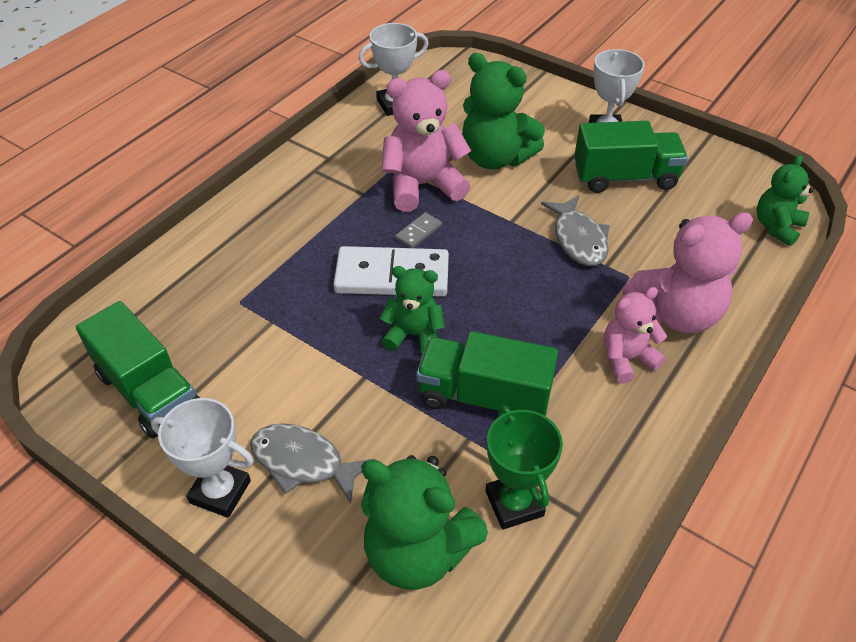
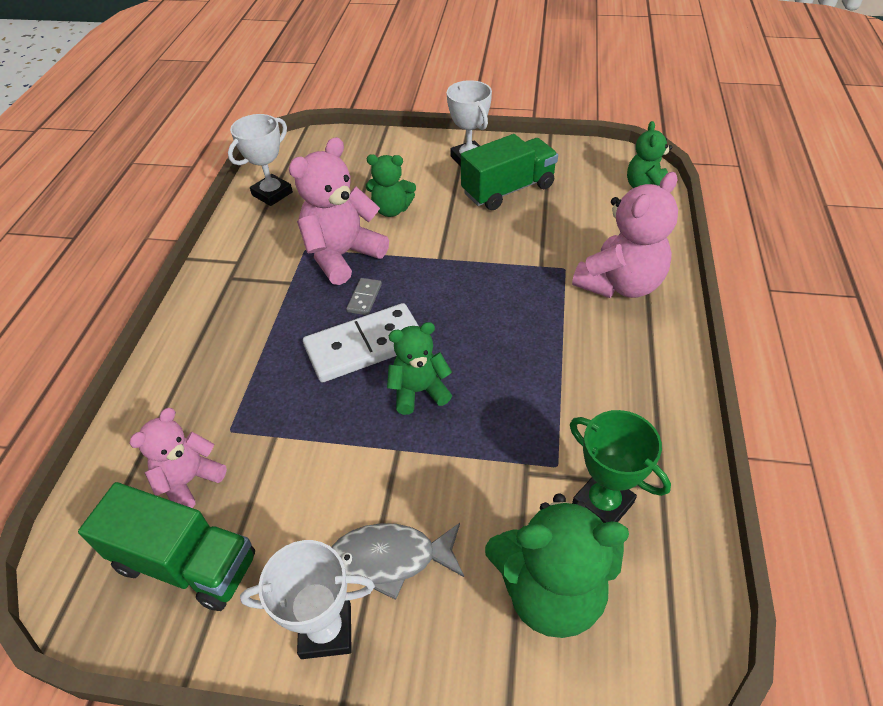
camera: 25 degrees left, 0 degrees up
green truck [416,331,558,416] -> none
green teddy bear [462,53,545,169] -> green teddy bear [366,154,416,217], size x0.61
grey fish [541,196,610,266] -> none
pink teddy bear [604,287,667,384] -> pink teddy bear moved to [129,408,227,508]

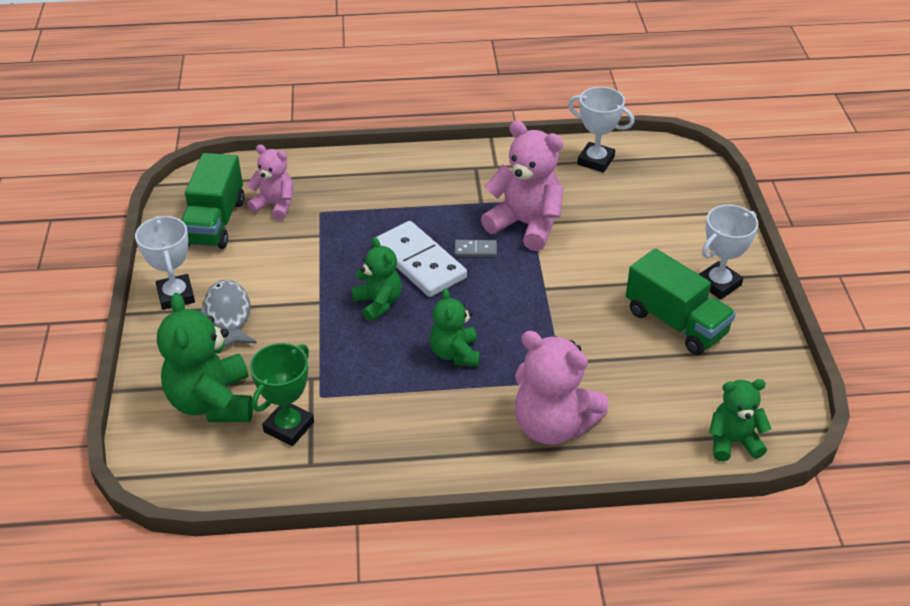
camera: 75 degrees right, 5 degrees down
green teddy bear [366,154,416,217] -> green teddy bear moved to [430,288,480,367]

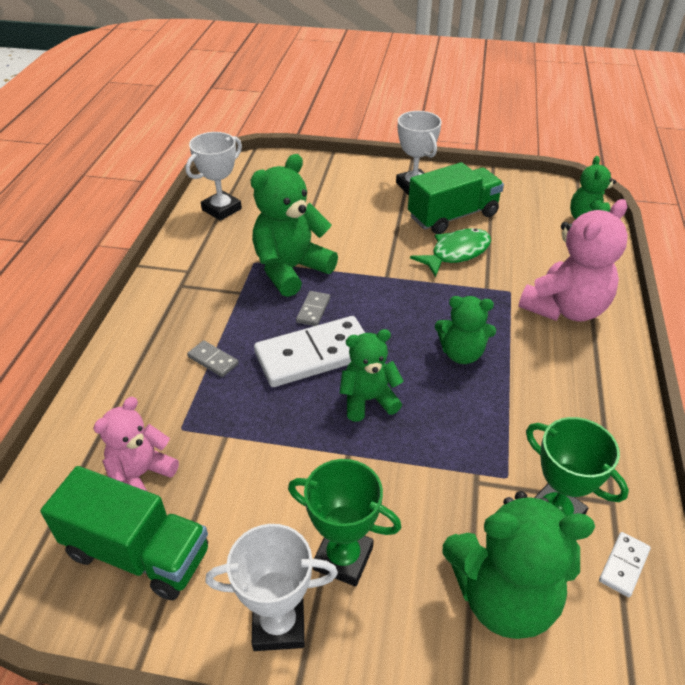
camera: 75 degrees left, 0 degrees up
grey fish [200,280,257,348] -> green trophy [288,459,402,587]
pink teddy bear [481,121,564,251] -> green teddy bear [251,154,338,297]
none -> grey domino [187,340,239,377]
none -> green fish [410,228,491,277]
none -> white domino [599,532,651,597]

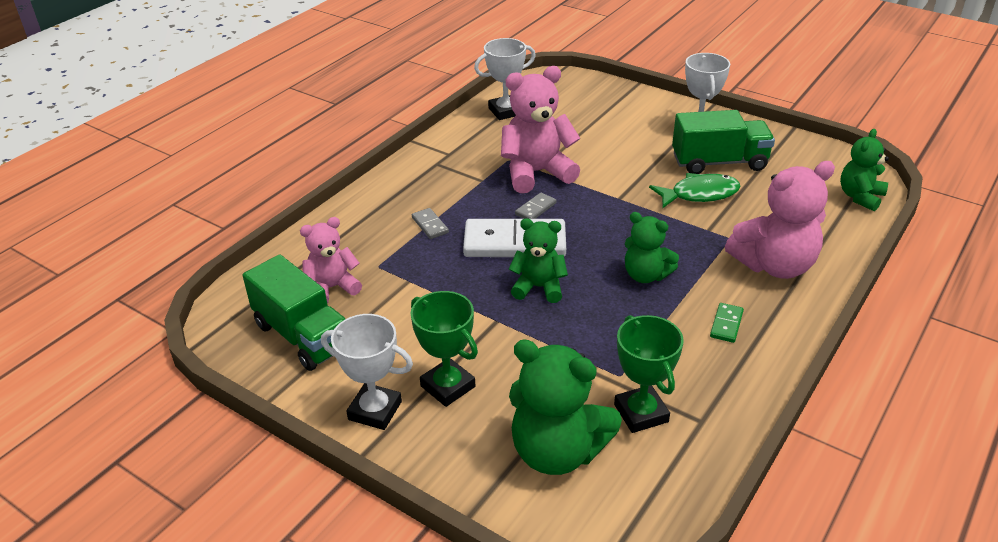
camera: 25 degrees right, 5 degrees down
green teddy bear [251,154,338,297] -> pink teddy bear [501,66,580,193]
white domino [599,532,651,597] -> none
none -> green domino [710,303,744,343]

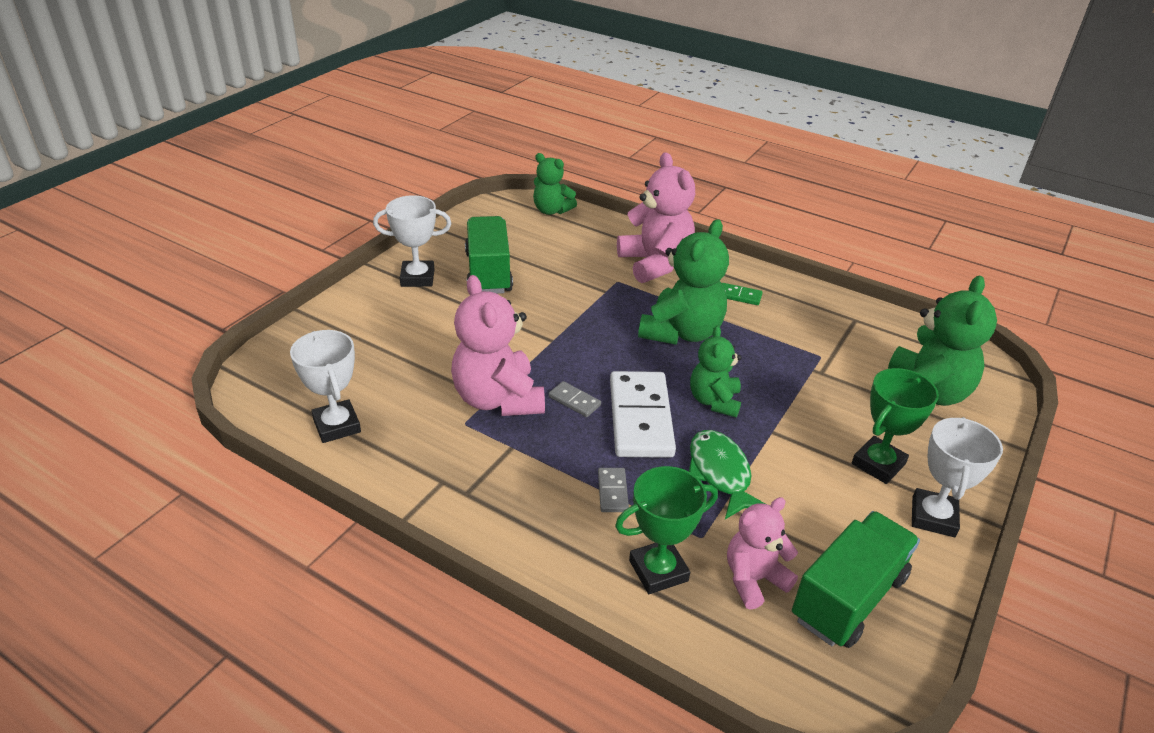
camera: 95 degrees left, 0 degrees up
pink teddy bear [300,217,362,303] -> pink teddy bear turned 90 degrees clockwise [727,497,798,610]
grey domino [412,208,449,239] -> grey domino turned 60 degrees counterclockwise [598,468,629,512]
green trophy [614,315,684,433] -> green trophy moved to [615,466,718,594]
green teddy bear [625,212,679,283] -> green teddy bear [638,219,729,345], size x1.63
green fish [649,173,741,208] -> green fish moved to [689,430,765,519]

